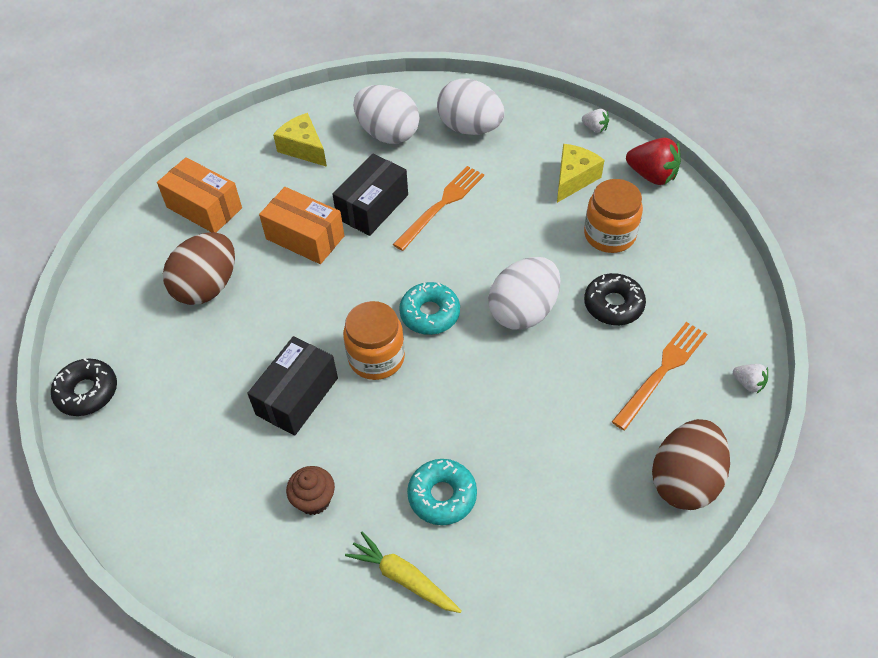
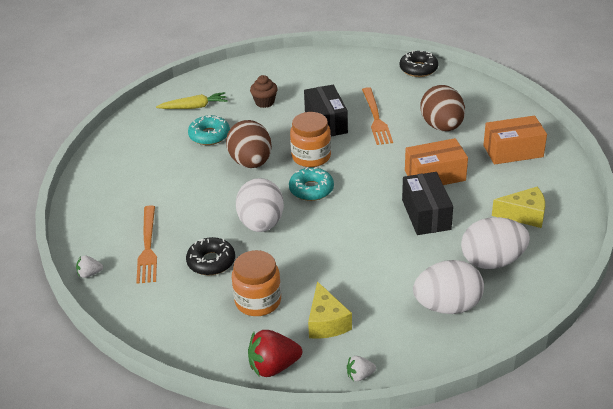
camera: 135 degrees right, 15 degrees down
orange fork [393,166,484,251] -> orange fork moved to [362,87,393,145]
brown egg [652,419,730,510] -> brown egg moved to [226,120,272,168]

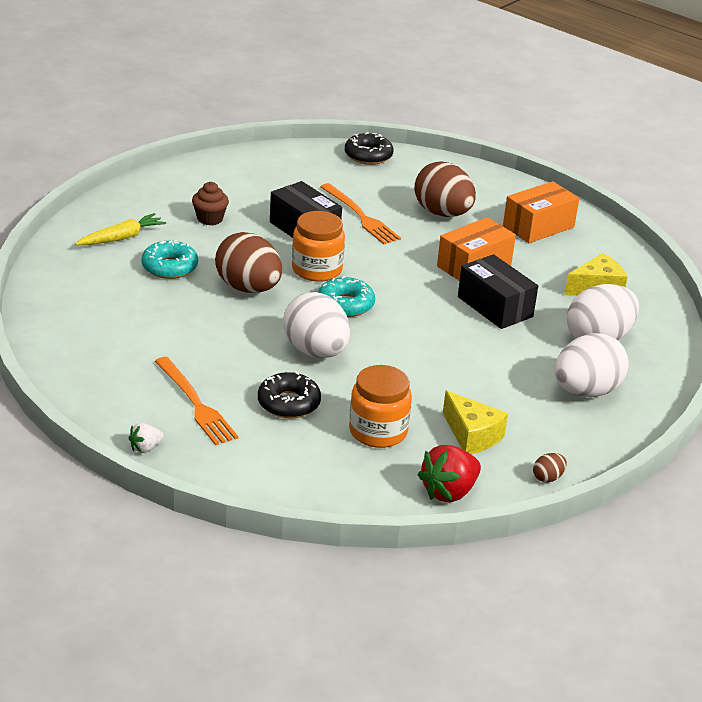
camera: 30 degrees left, 5 degrees down
white strawberry [347,356,376,381] -> brown egg [533,453,567,483]

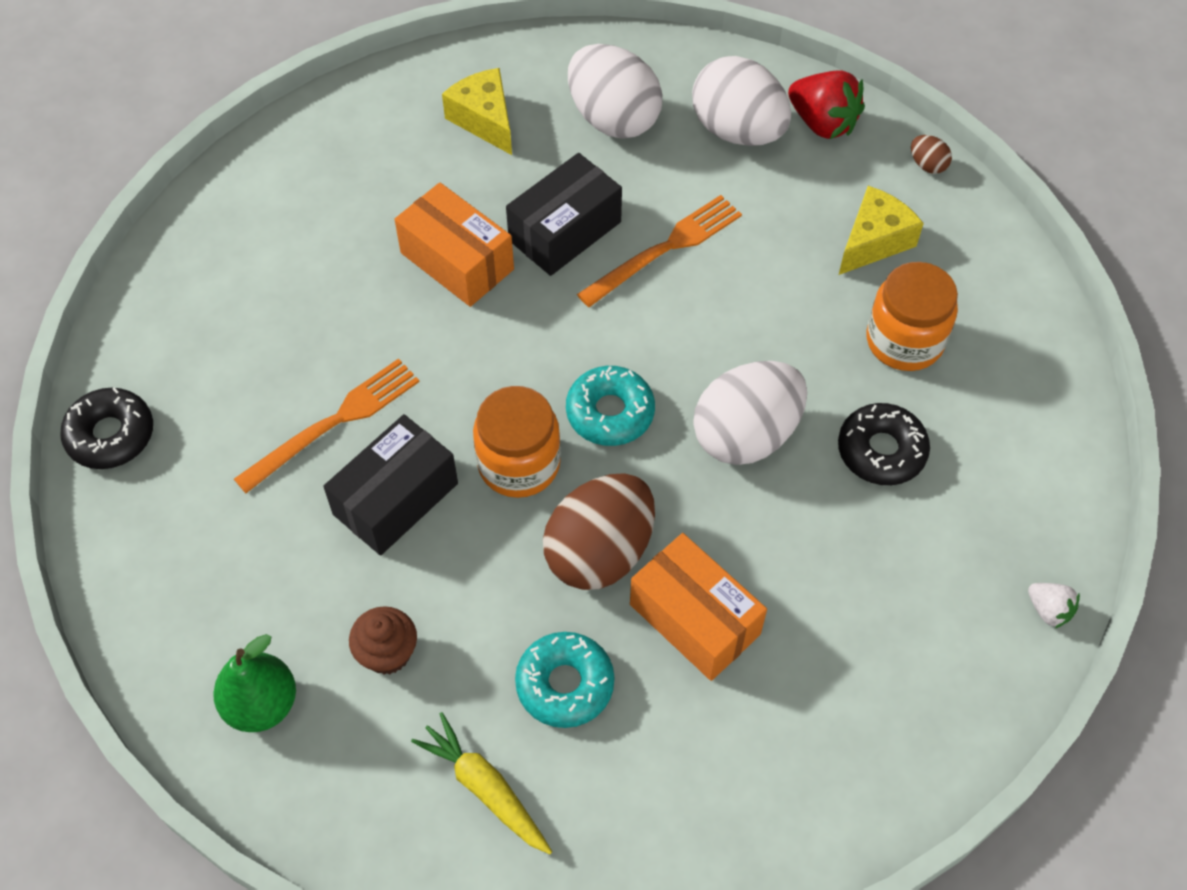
camera: 95 degrees left, 25 degrees up
orange fork [155,357,238,445] -> orange fork moved to [577,195,742,307]
brown egg [414,161,476,217] -> none
red strawberry [418,445,481,503] -> red strawberry moved to [788,70,865,139]
orange box [503,181,579,243] -> orange box moved to [630,533,767,681]
none -> green pear [213,634,296,732]

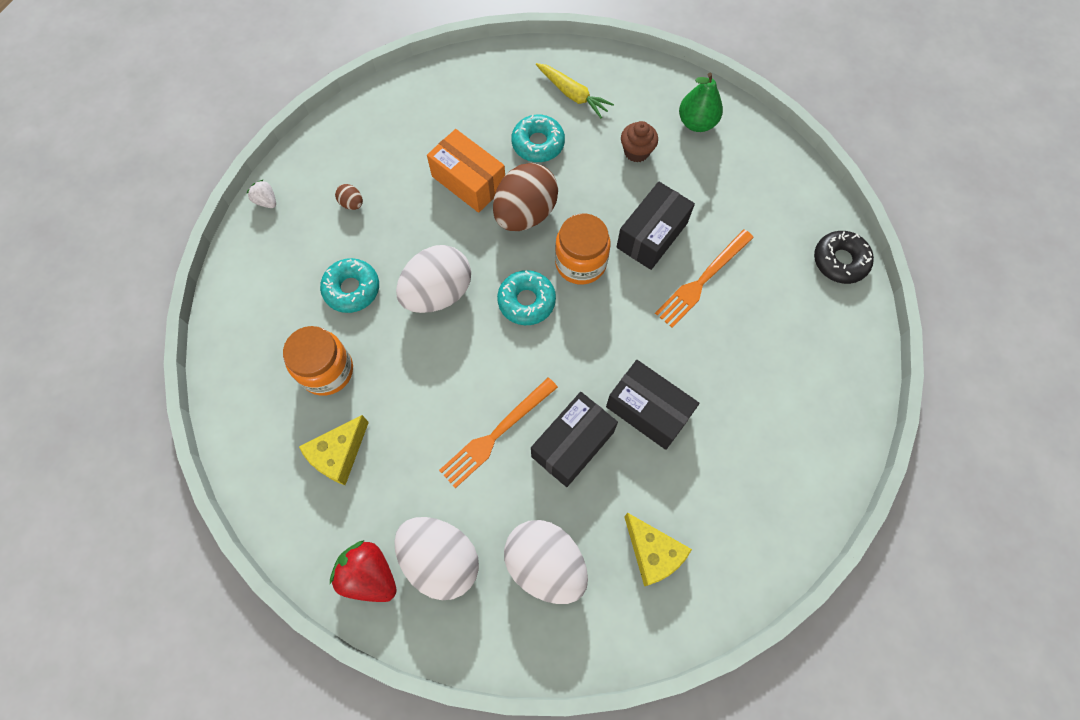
camera: 175 degrees right, 10 degrees up
orange box [394,182,514,307] -> black box [606,360,700,450]
black donut [838,403,930,485] -> turquoise donut [320,258,379,313]
brown egg [911,135,952,174] -> brown egg moved to [335,184,363,210]

